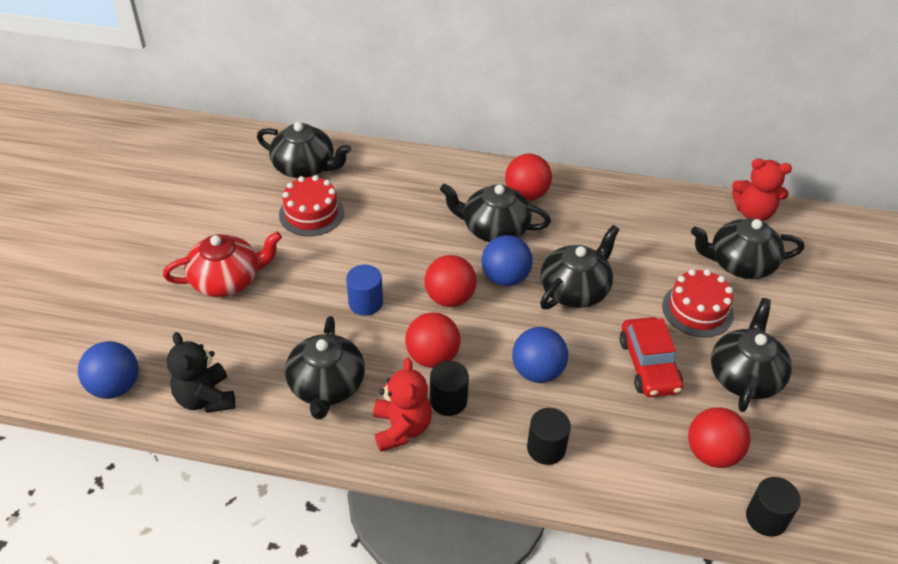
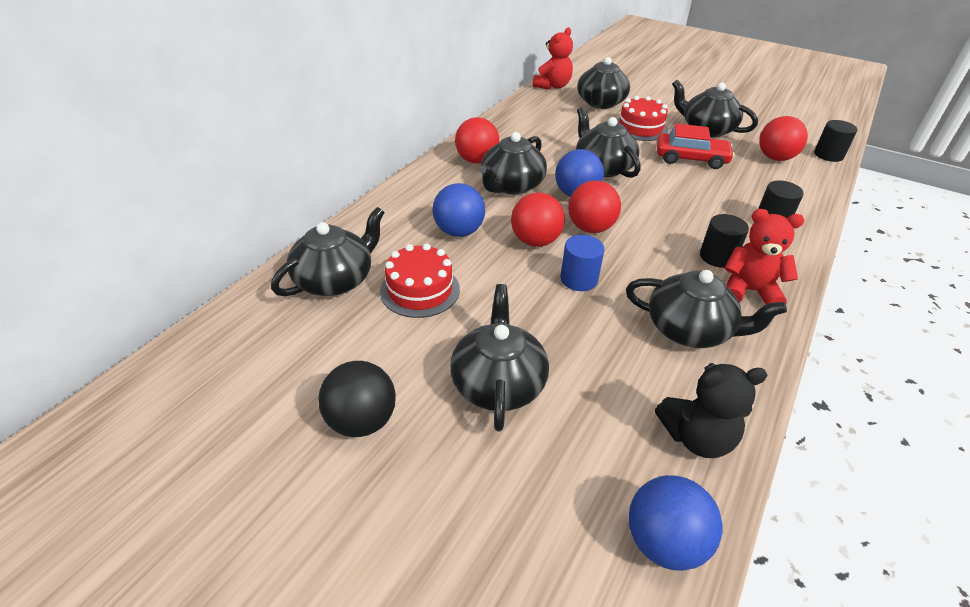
camera: 70 degrees left, 5 degrees down
red teapot [163,232,282,297] -> black teapot [450,284,549,431]
red ball [405,313,460,368] -> red ball moved to [511,192,565,247]
blue ball [512,327,568,383] -> blue ball moved to [432,183,485,237]
none -> black ball [318,361,396,437]

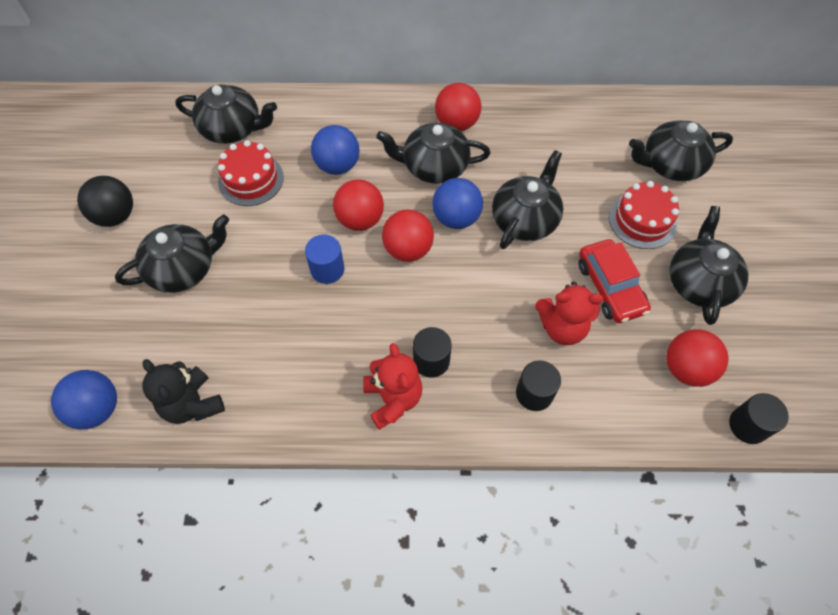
camera: 60 degrees right, 20 degrees up
red teddy bear [533,27,573,90] -> red teddy bear moved to [535,281,604,345]
black teapot [626,270,787,348] -> none

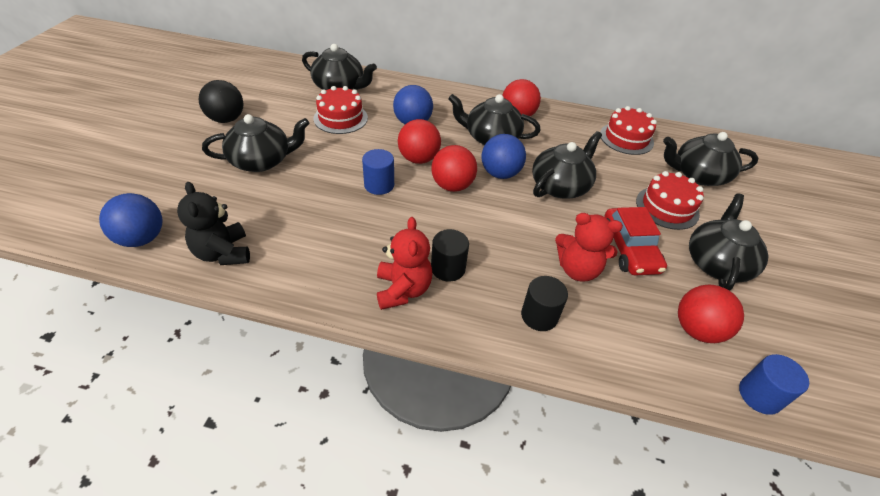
camera: 10 degrees right, 15 degrees down
black cylinder [729,393,789,444] -> blue cylinder [739,354,809,415]
none -> red cake [600,106,657,155]

